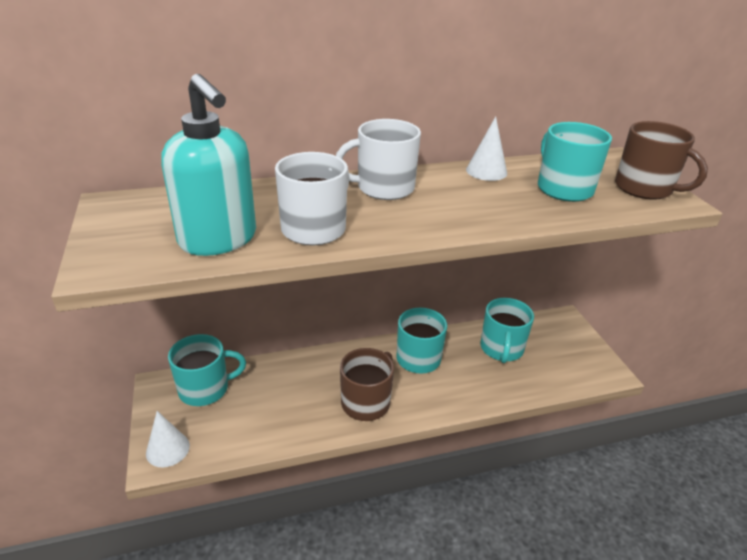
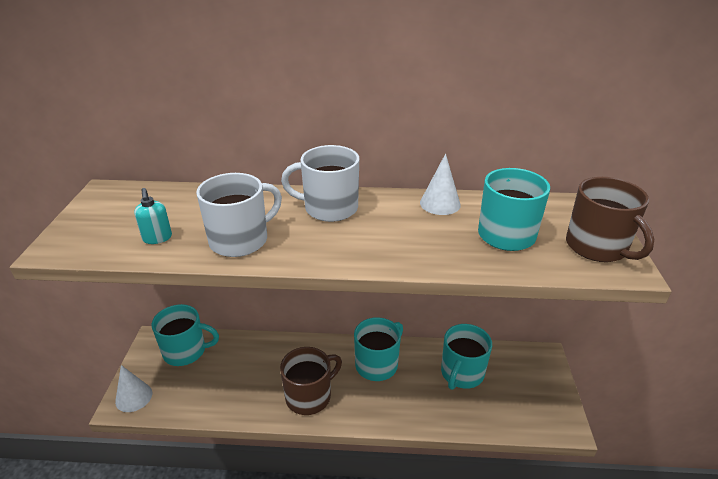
camera: 20 degrees right, 0 degrees up
turquoise soap dispenser [161,74,256,256] -> turquoise soap dispenser [134,188,172,244], size x0.42

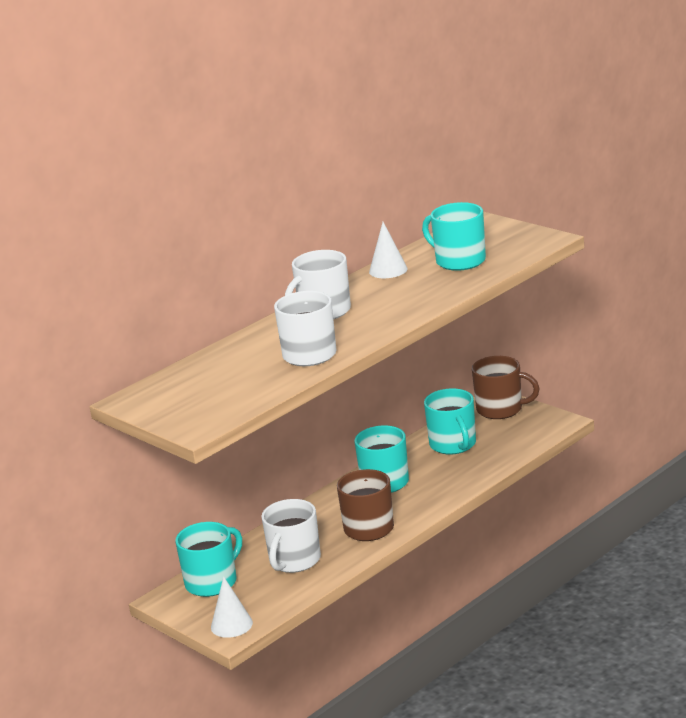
camera: 45 degrees left, 10 degrees down
turquoise soap dispenser [134,188,172,244] -> none
brown mug [566,177,654,262] -> brown mug moved to [472,356,540,419]
none -> white mug [261,499,321,573]

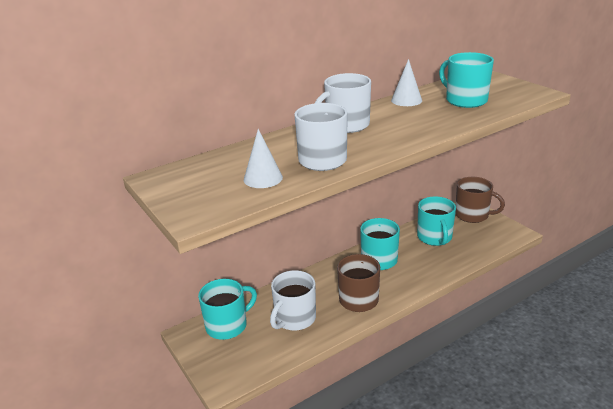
camera: 10 degrees right, 5 degrees up
white cone [211,576,253,638] -> white cone moved to [244,129,283,188]

